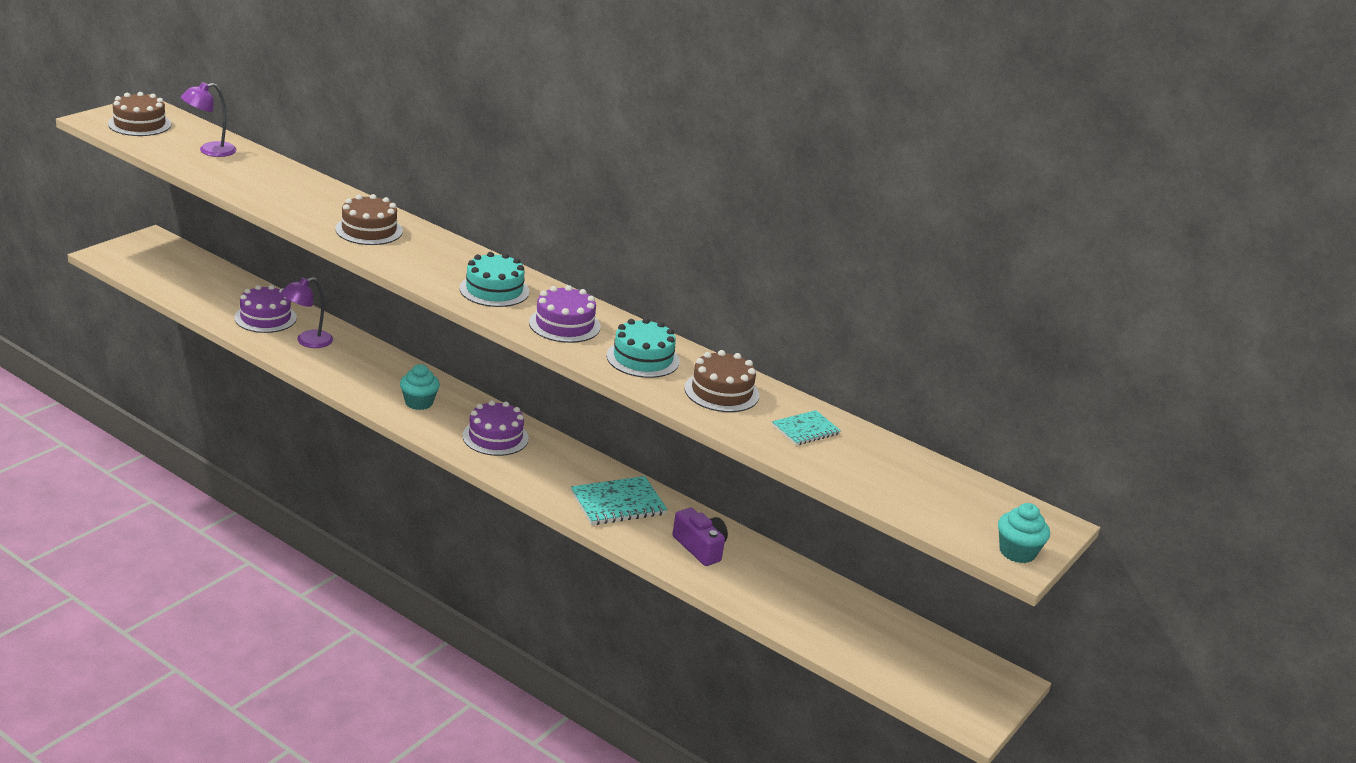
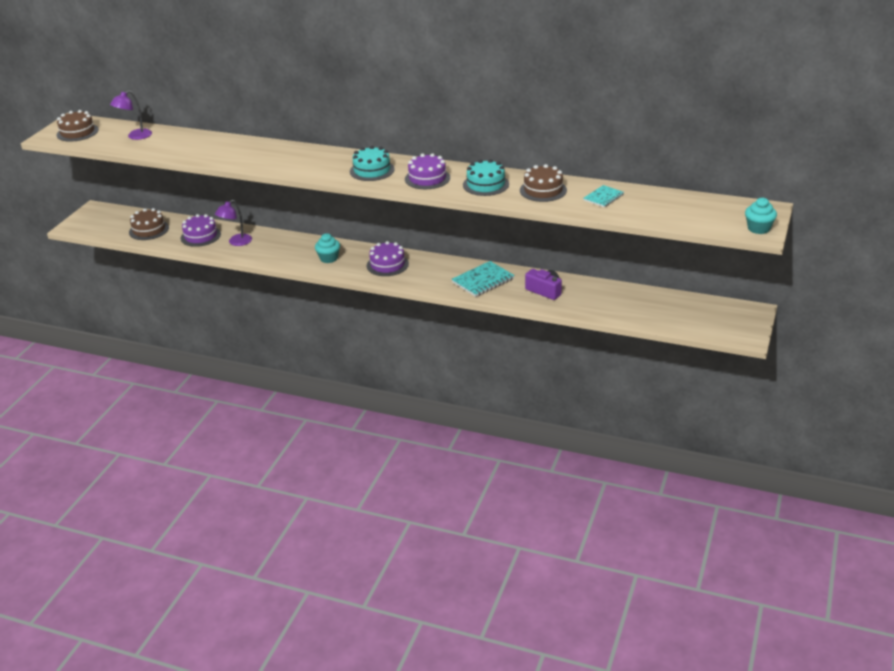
camera: 10 degrees left, 5 degrees up
brown cake [335,194,403,245] -> brown cake moved to [129,208,169,240]

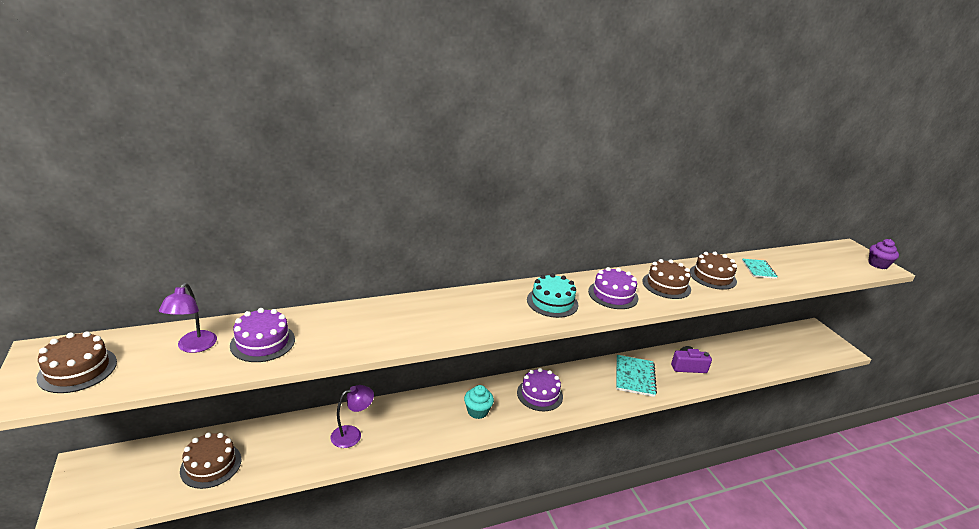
camera: 45 degrees left, 5 degrees down
purple cake [181,214,221,247] -> purple cake moved to [230,308,295,362]
purple lamp [215,200,252,246] -> purple lamp turned 120 degrees counterclockwise [330,385,374,448]
turquoise cake [463,159,509,196] -> brown cake [642,259,691,299]
turquoise cupcake [745,198,777,234] -> purple cupcake [868,239,899,269]

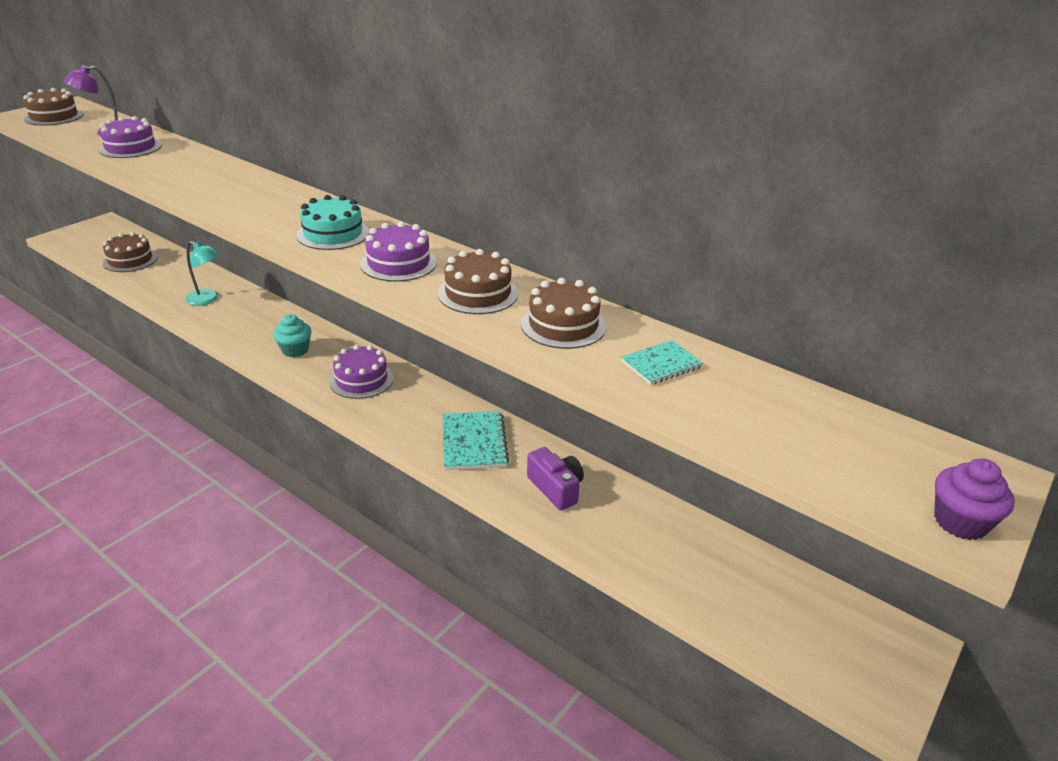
camera: 60 degrees right, 5 degrees up
purple lamp [330,385,374,448] -> turquoise lamp [185,241,221,306]
turquoise notebook [616,355,657,397] -> turquoise notebook turned 75 degrees counterclockwise [443,411,509,470]

